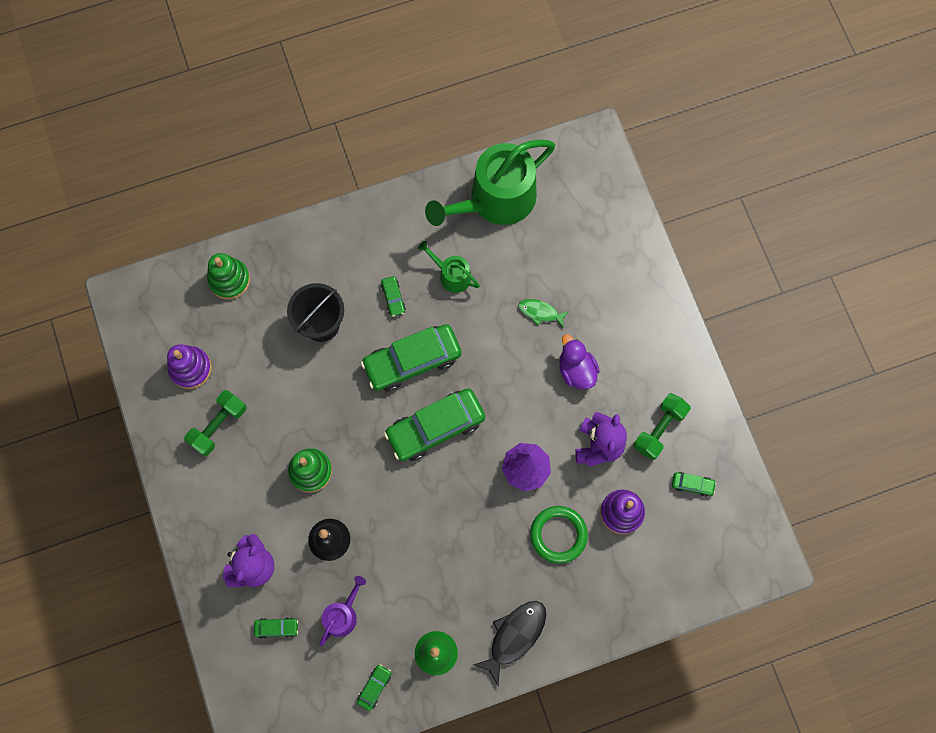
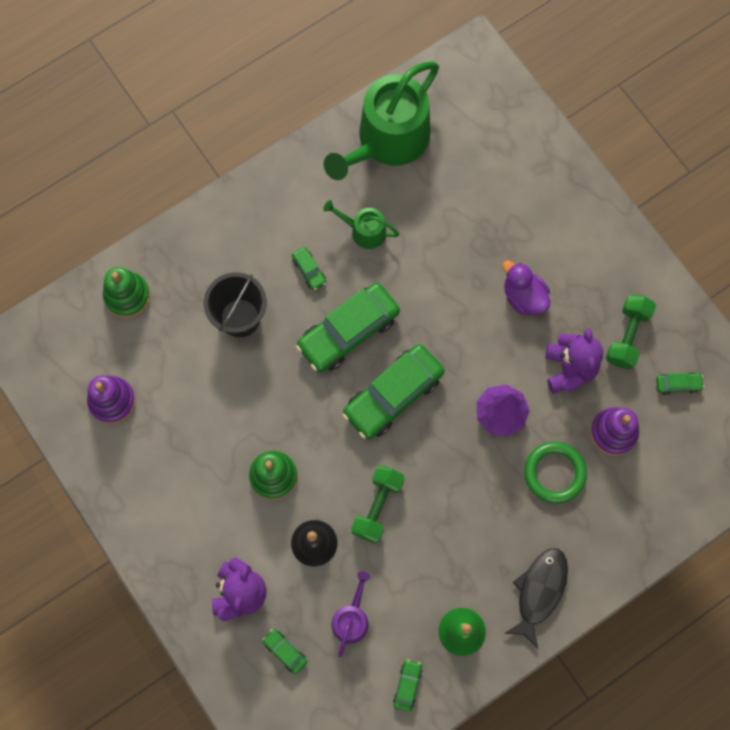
camera: 15 degrees left, 0 degrees up
green dumbbell [184,390,246,456] -> green dumbbell moved to [351,465,405,544]
green car [254,617,298,639] -> green car turned 120 degrees counterclockwise [262,629,307,674]
green fish [518,299,569,328] -> none

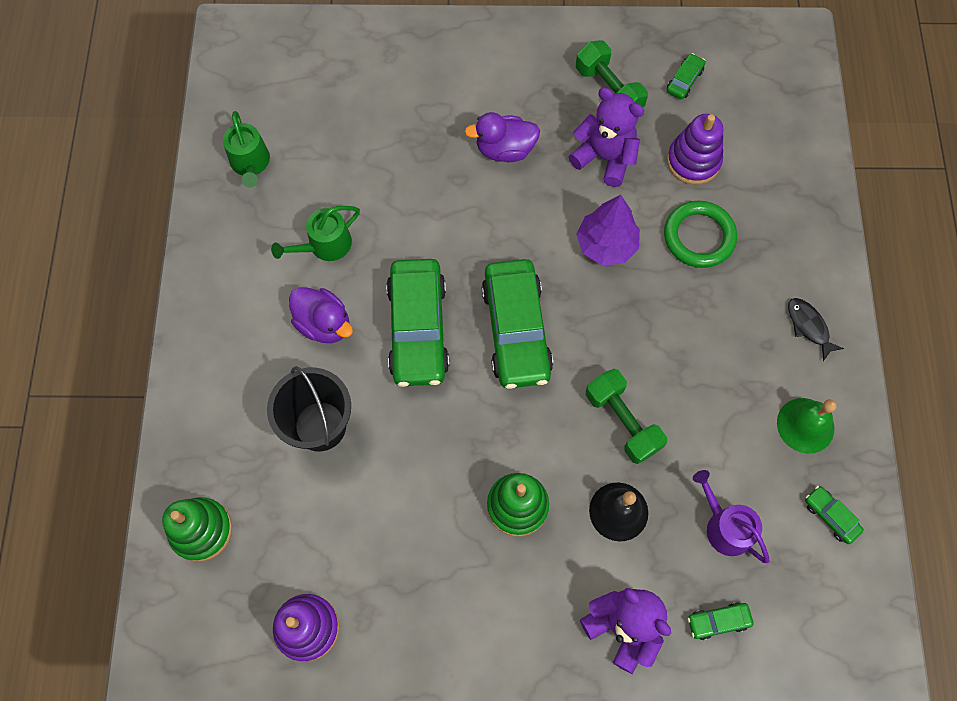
camera: 55 degrees left, 5 degrees down
green car [292,247,326,290] -> purple duck [289,287,353,343]
green watering can [324,61,439,180] -> green watering can [223,111,270,188], size x0.47
black fish [504,548,568,648] -> black fish [788,298,844,361], size x0.59

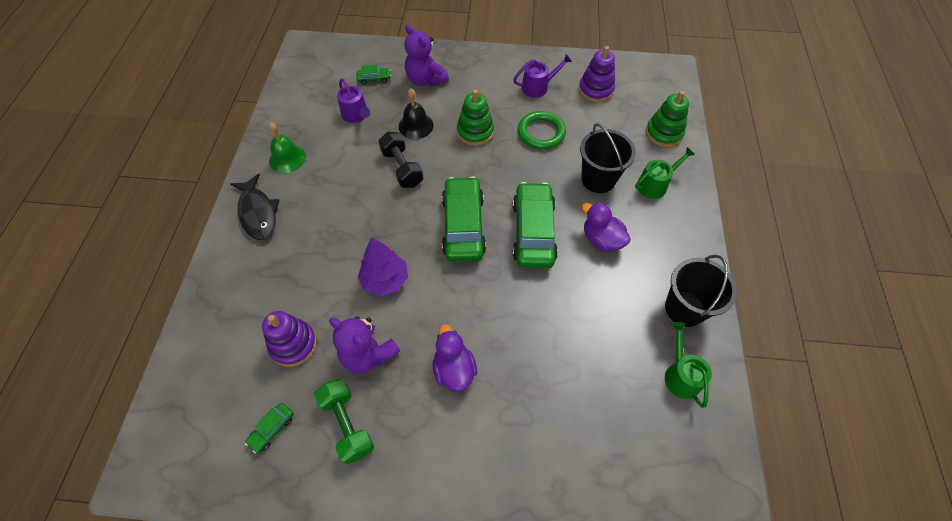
camera: 175 degrees left, 10 degrees down
green watering can [271,206,360,261] -> green watering can moved to [635,147,695,199]
purple duck [465,112,540,162] -> purple duck turned 105 degrees counterclockwise [433,324,477,391]
green dumbbell [586,369,667,464] -> black dumbbell [378,132,423,188]
green ring [664,201,737,268] -> green ring moved to [518,111,566,149]
black fish [788,298,844,361] -> black fish [230,174,279,240], size x1.69
green car [805,486,864,544] -> none
none -> purple watering can [513,54,572,98]
none -> black bucket [665,255,737,327]

